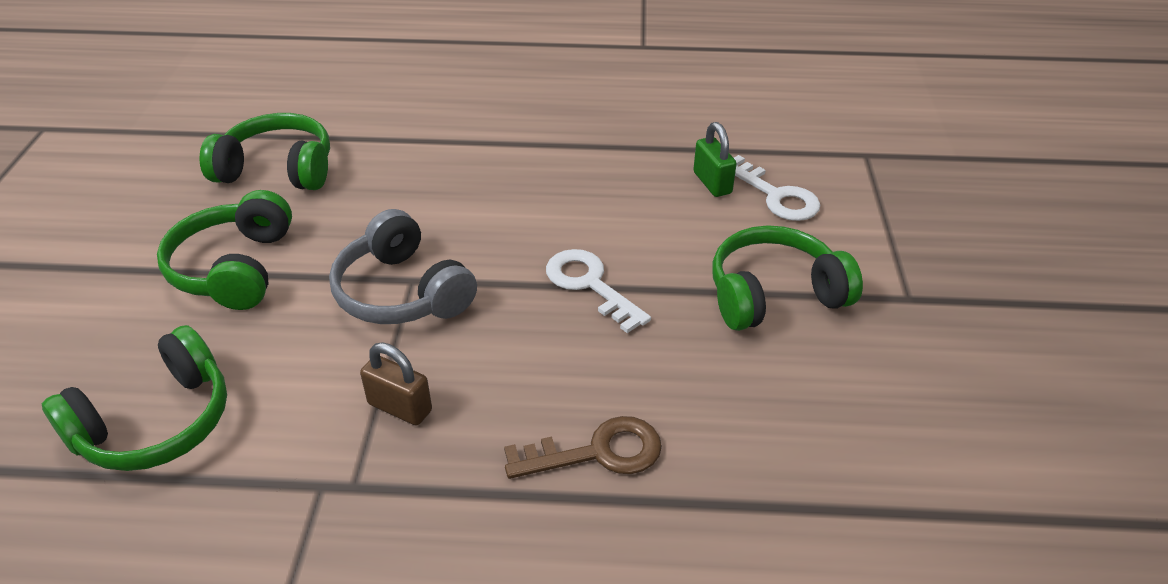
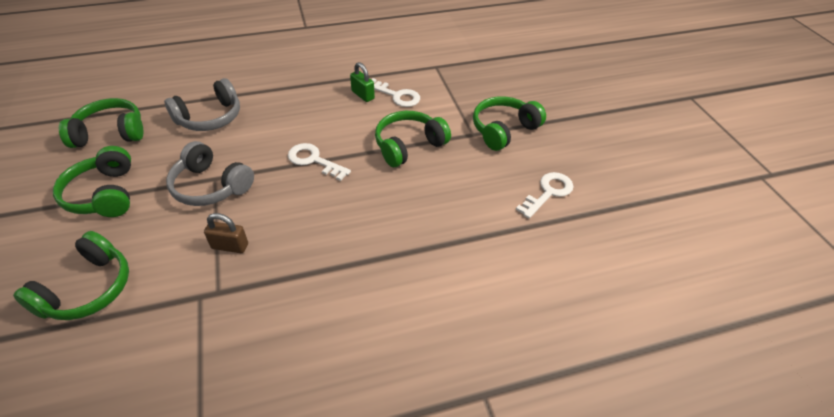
camera: 20 degrees left, 5 degrees up
brown key [504,416,662,479] -> none
none -> grey headphones [164,78,240,131]
none -> green headphones [473,96,546,151]
none -> white key [516,172,574,218]

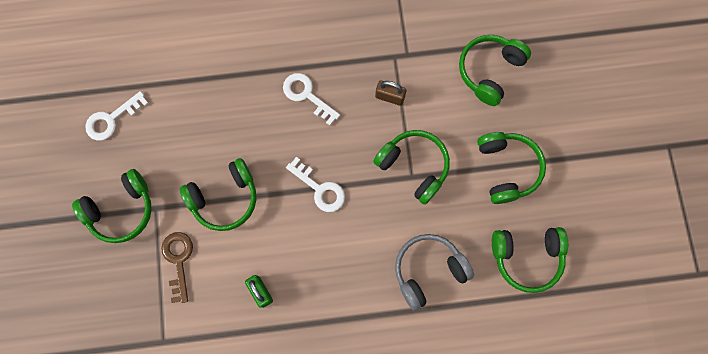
camera: 170 degrees left, 30 degrees up
grey headphones [166,141,254,206] -> green headphones [373,130,450,205]
white key [371,78,420,107] -> white key moved to [283,73,340,126]
none -> brown key [161,232,193,303]

